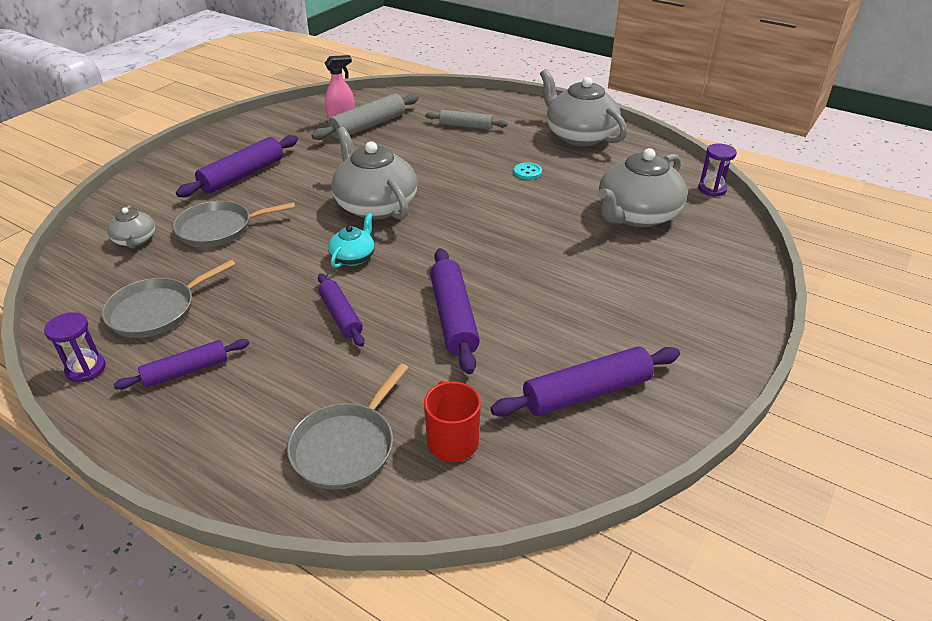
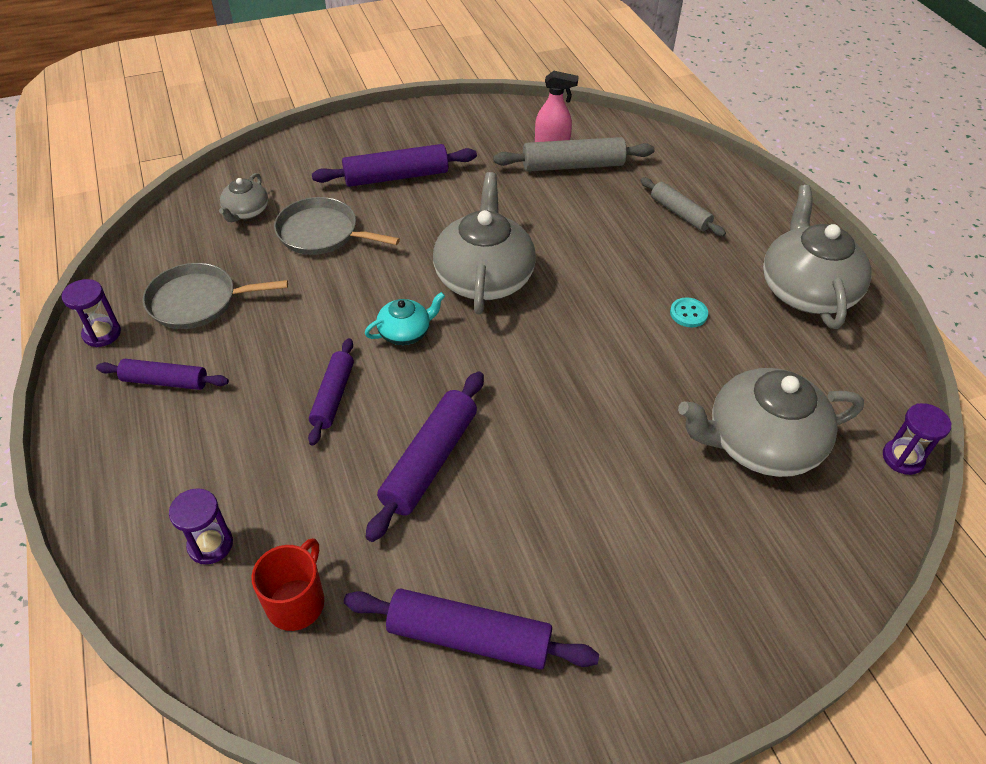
camera: 35 degrees right, 10 degrees up
grey pan [287,363,408,490] -> purple hourglass [169,488,233,564]

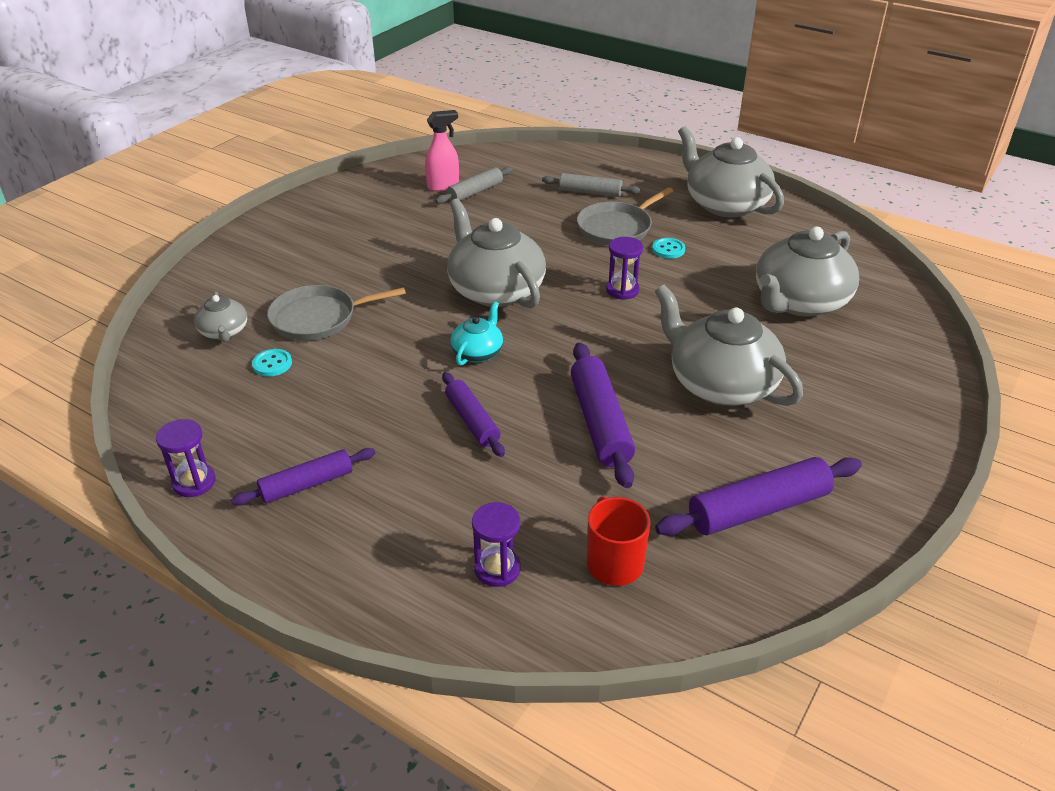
camera: 35 degrees left, 10 degrees down
grey pan [143,263,288,329] -> grey pan moved to [577,187,673,245]
purple rolling pin [312,144,477,187] -> none
grey rolling pin [493,137,655,172] -> grey rolling pin [435,167,513,204], size x0.65
purple hourglass [883,403,952,475] -> purple hourglass moved to [606,237,643,300]
none -> turquoise button [252,349,292,376]
none -> grey teapot [655,285,803,406]

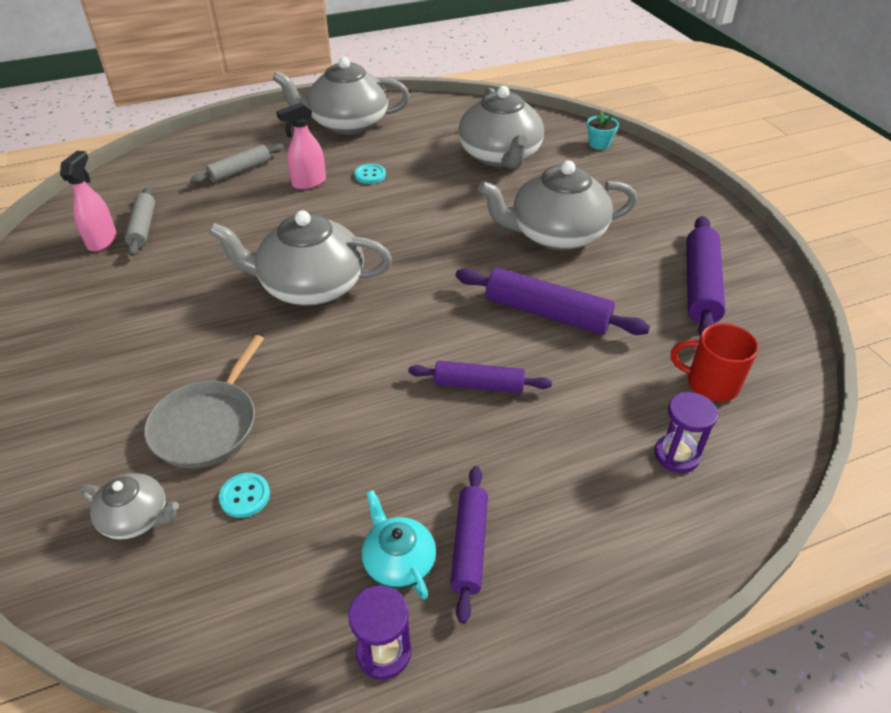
camera: 55 degrees left, 5 degrees up
turquoise teapot [450,301,503,365] -> turquoise teapot moved to [362,490,436,600]
grey pan [577,187,673,245] -> pink spray bottle [276,102,326,189]
purple hourglass [606,237,643,300] -> none
none -> turquoise flower pot [587,111,619,150]

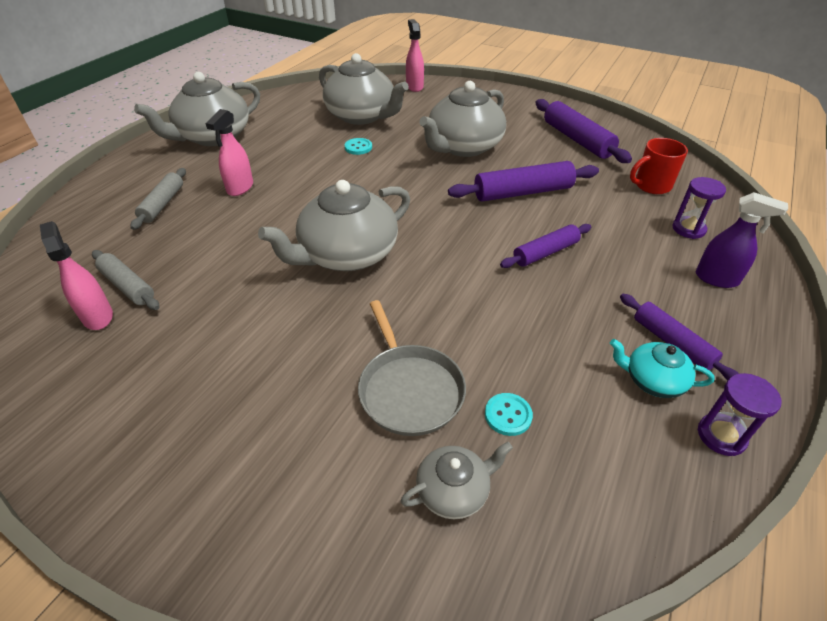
camera: 40 degrees left, 0 degrees up
turquoise button [354,164,386,184] -> turquoise button moved to [345,138,372,155]
turquoise flower pot [587,111,619,150] -> pink spray bottle [406,19,424,92]
none -> purple spray bottle [696,192,788,288]

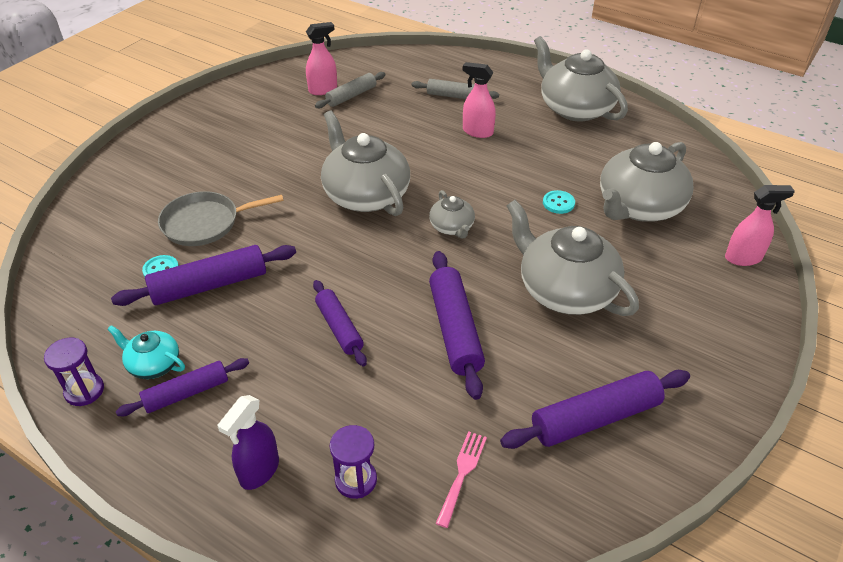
camera: 95 degrees right, 0 degrees up
grey teapot [400,442,513,519] -> grey teapot moved to [429,190,475,239]
turquoise teapot [610,339,715,398] -> turquoise teapot turned 90 degrees counterclockwise [107,325,185,379]
red mug [630,138,688,194] -> pink fork [435,431,487,528]
none -> purple rolling pin [111,245,296,306]

